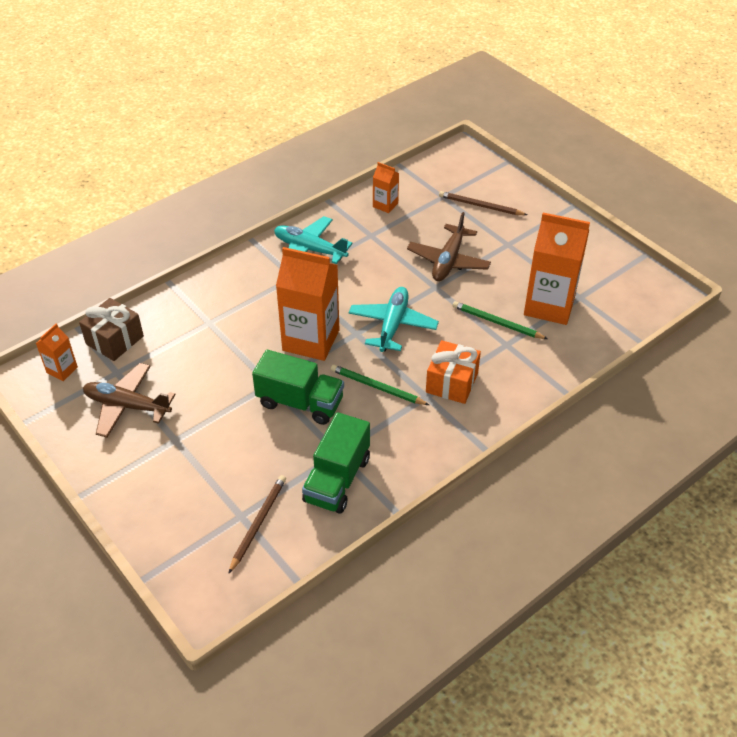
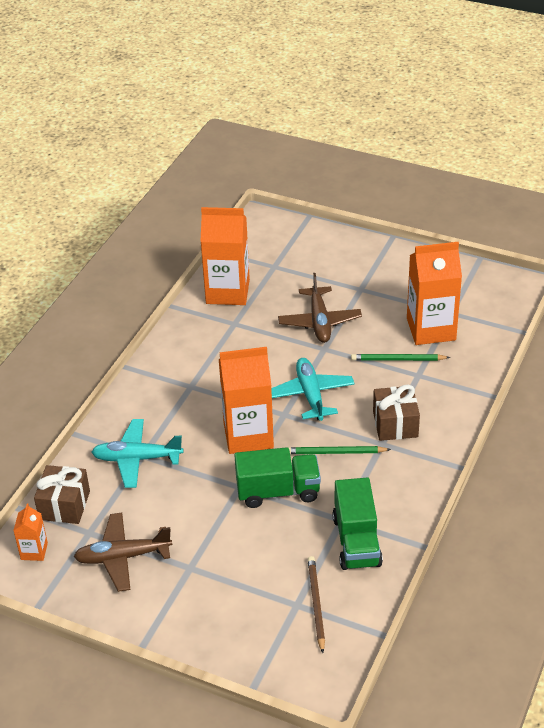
camera: 25 degrees left, 5 degrees down
turquoise plane [274,216,352,264] -> turquoise plane moved to [92,419,183,488]
orange carton [373,162,399,213] -> orange carton [200,207,250,305], size x2.10
orange gift [426,340,481,404] -> brown gift [373,384,420,441]
brown pencil [439,191,527,215] -> none

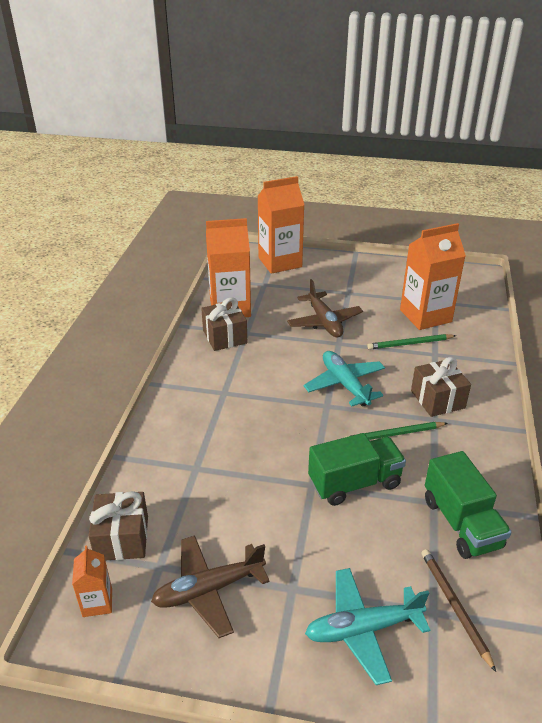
camera: 15 degrees left, 5 degrees down
turquoise plane [92,419,183,488] -> turquoise plane moved to [305,568,430,685]
orange carton [219,347,274,454] -> orange carton moved to [257,176,304,274]
none -> brown gift [201,297,247,351]

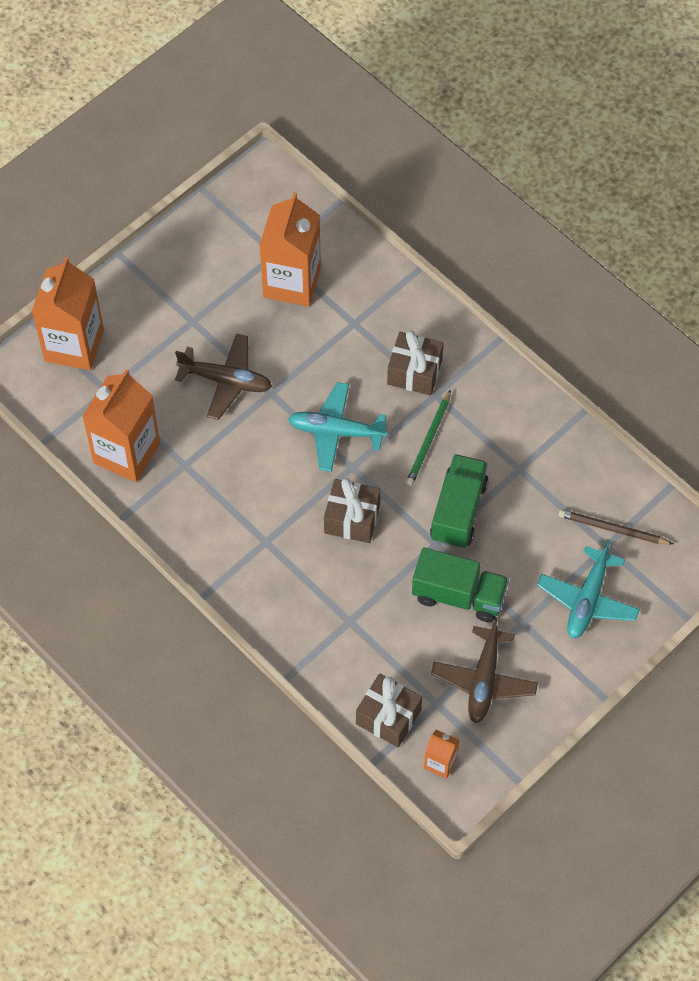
camera: 55 degrees left, 25 degrees up
brown gift [201,297,247,351] -> brown gift moved to [324,478,381,543]
green pencil [367,334,456,350] -> none
green truck [425,451,512,559] -> green truck moved to [412,547,509,622]

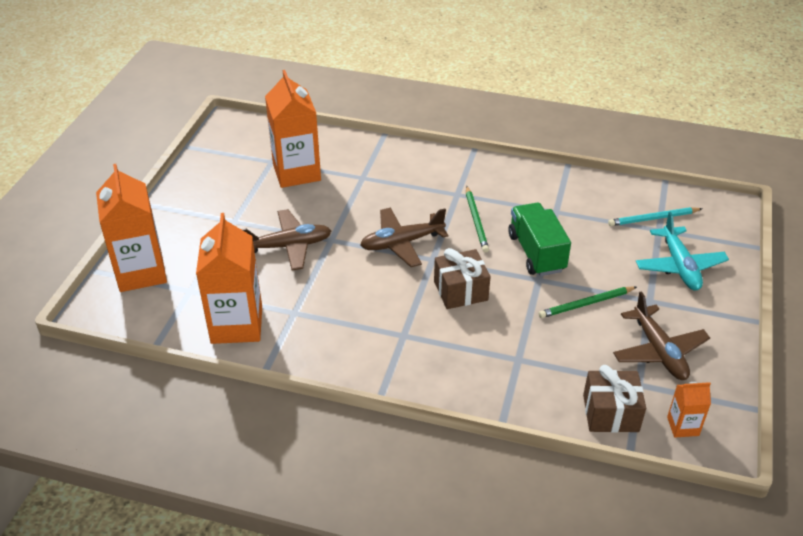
camera: 30 degrees left, 20 degrees down
turquoise plane [288,382,388,472] -> brown plane [360,208,448,267]
brown gift [387,330,444,395] -> none
green truck [412,547,509,622] -> green pencil [539,286,637,318]
brown pencil [558,509,673,544] -> turquoise pencil [608,207,702,226]

